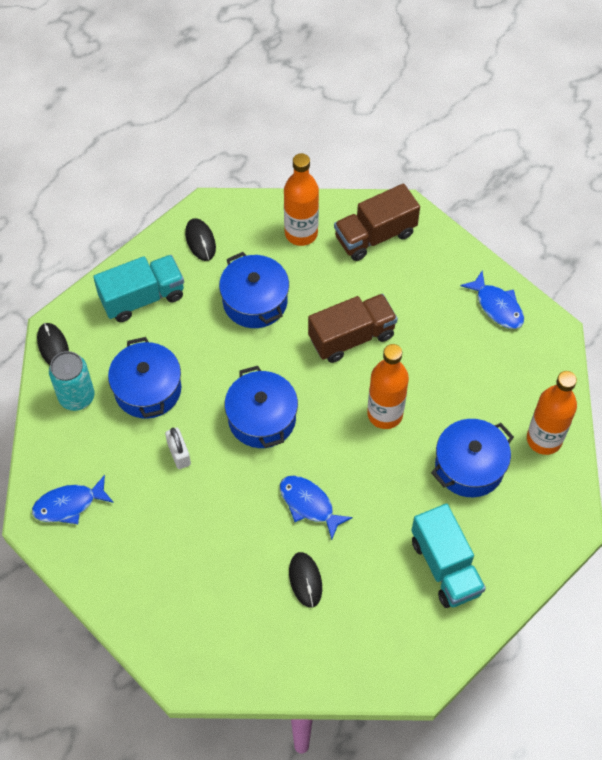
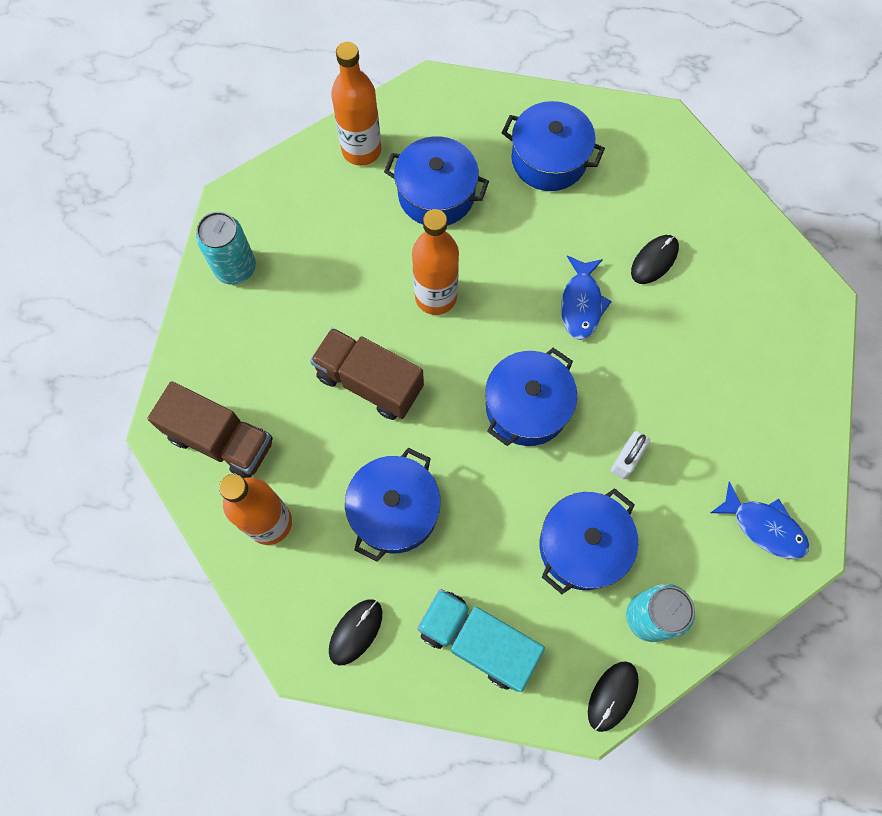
camera: 125 degrees left, 10 degrees up
turquoise truck [411,504,486,608] -> blue pot [502,101,605,191]
blue fish [460,271,524,329] -> turquoise can [196,212,256,285]

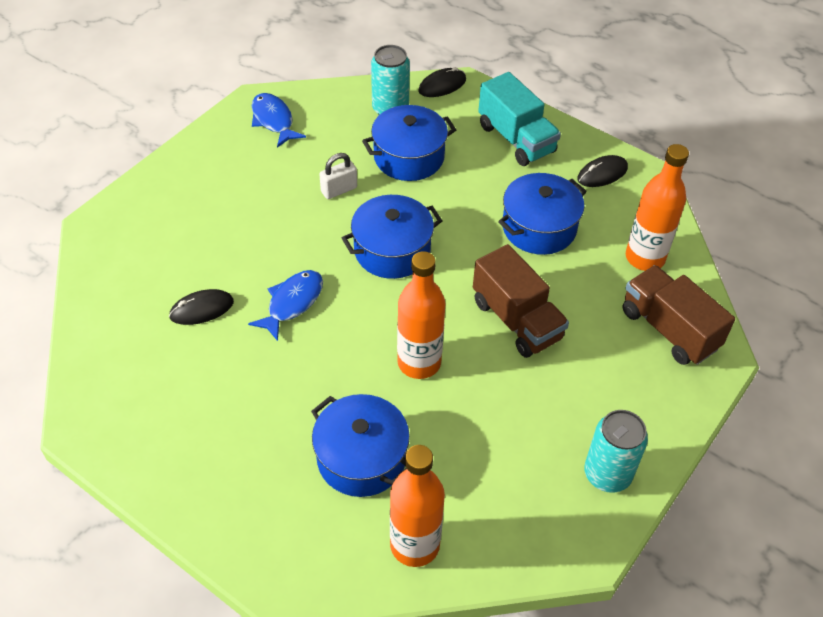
camera: 155 degrees left, 20 degrees down
blue pot [502,101,605,191] -> none

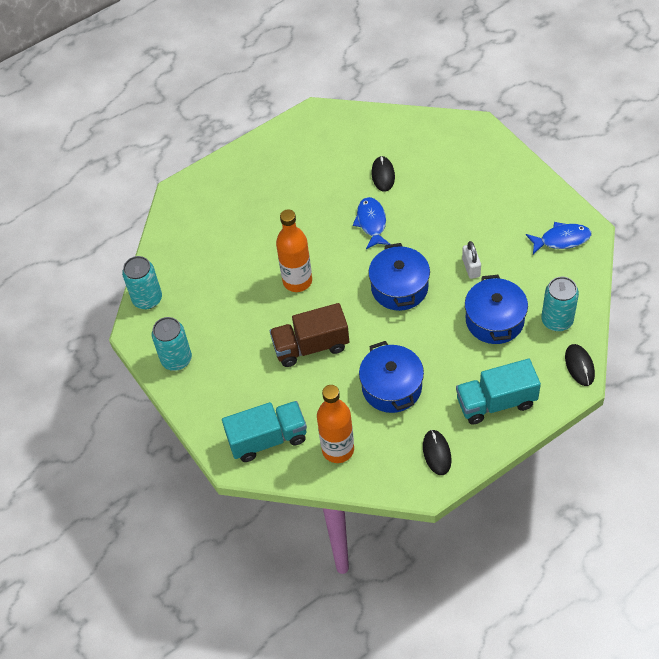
camera: 115 degrees right, 5 degrees up
blue fish [248,270,323,341] -> blue fish turned 150 degrees counterclockwise [353,197,390,249]
blue pot [311,394,410,497] -> none
orange bottle [390,445,445,567] -> none
brown truck [622,265,735,365] -> turquoise truck [222,401,307,462]
none -> turquoise can [122,256,162,309]

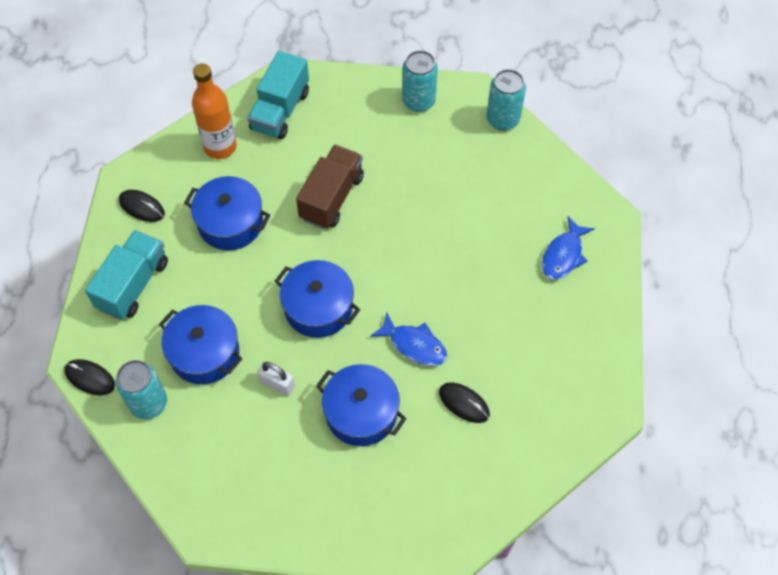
camera: 125 degrees right, 5 degrees up
orange bottle [276,209,312,292] -> none
blue fish [526,222,591,254] -> blue fish moved to [542,217,594,280]
none -> blue pot [316,364,406,446]

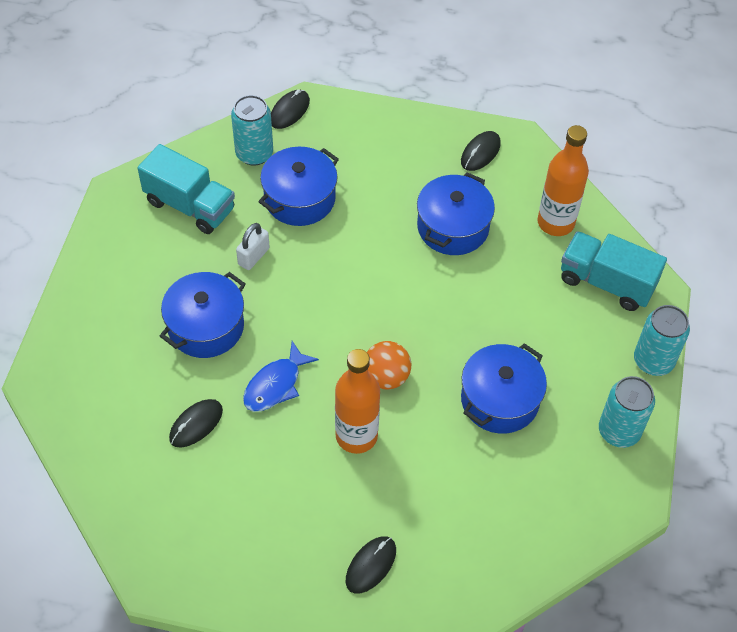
camera: 95 degrees right, 5 degrees down
turquoise truck [85,230,168,320] -> turquoise truck moved to [138,144,235,234]
blue pot [275,260,360,338] -> blue pot moved to [461,343,547,434]
brown truck [296,145,364,229] -> none
turquoise can [487,69,526,131] -> turquoise can moved to [634,305,690,376]
blue fish [542,217,594,280] -> black mouse [346,536,396,594]
none -> orange bottle [335,349,380,454]
none -> orange ball [367,341,411,389]

